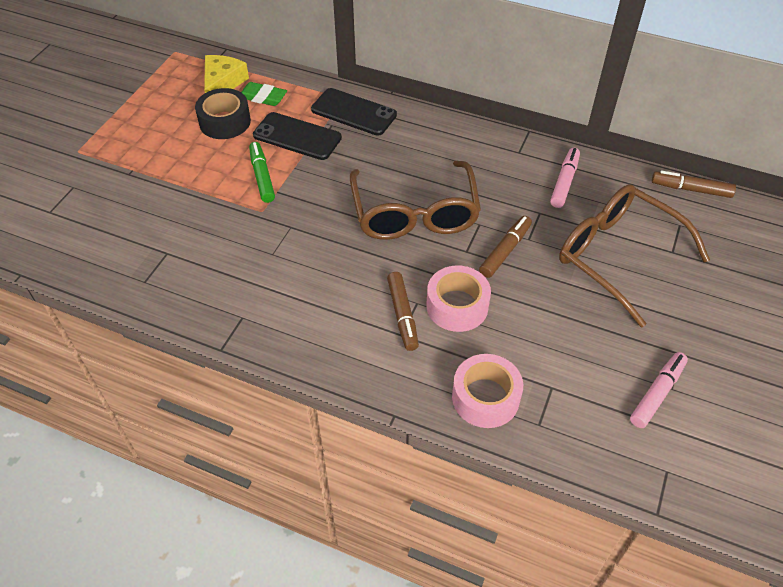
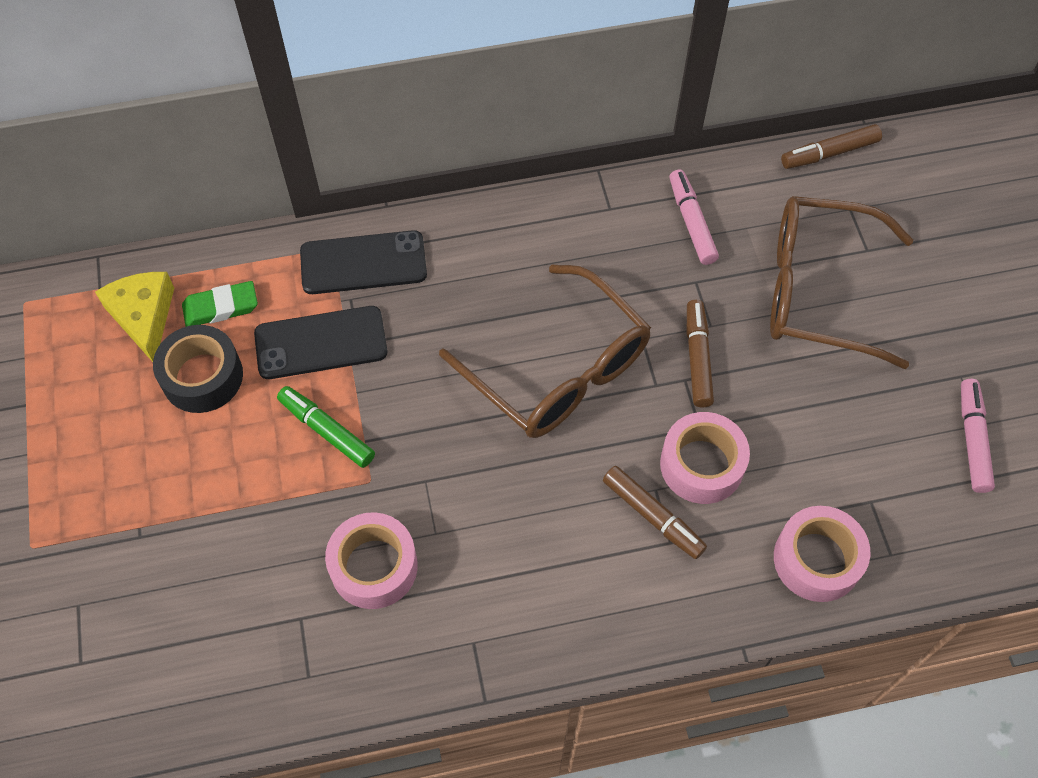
camera: 35 degrees left, 10 degrees up
none -> pink tape [325,512,418,609]

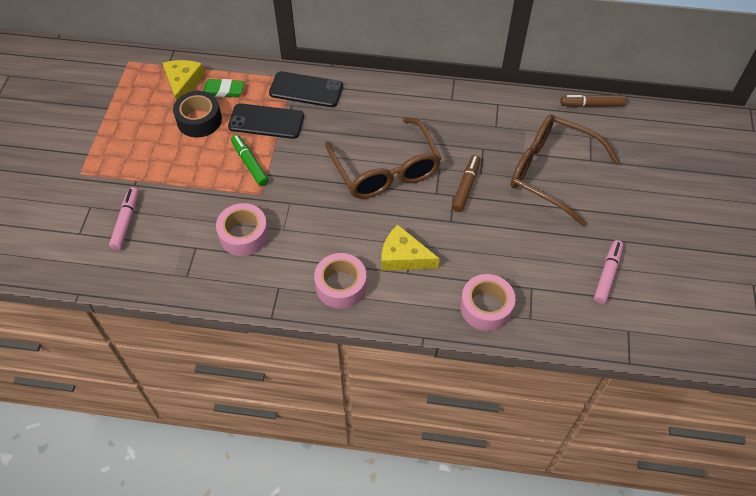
camera: 20 degrees right, 5 degrees down
brown marker [603,466,707,559] -> yellow cheese [381,225,440,271]
pink tape [660,412,750,504] -> pink tape moved to [314,253,367,309]
pink marker [670,170,719,265] -> pink marker moved to [109,187,139,250]

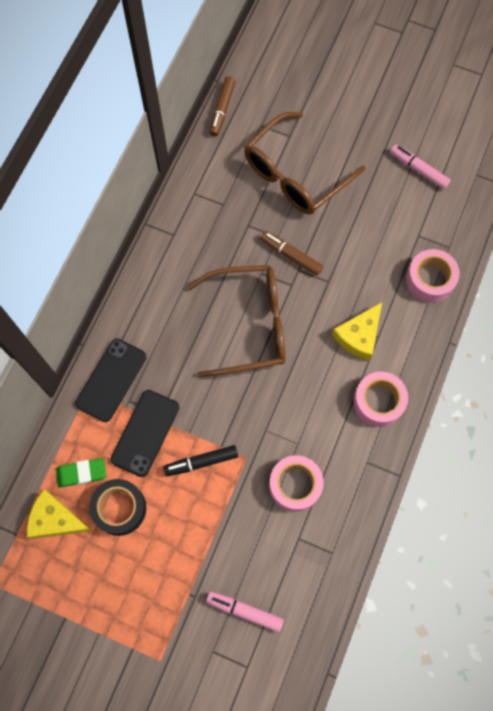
camera: 75 degrees left, 15 degrees up
green eraser [203,79,244,97] -> green eraser turned 60 degrees clockwise [56,458,106,488]
green marker [231,135,269,186] -> black marker [163,445,238,476]

